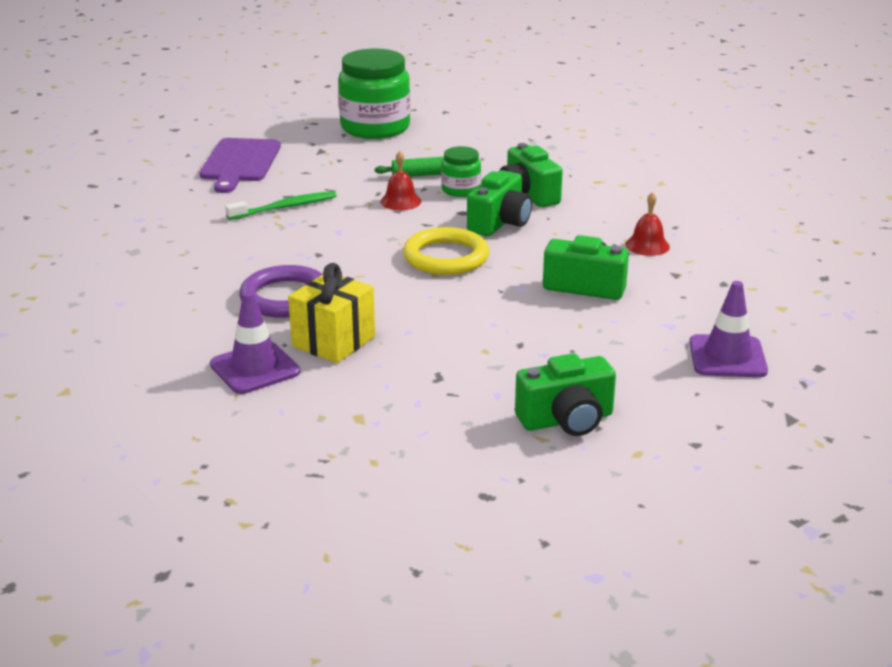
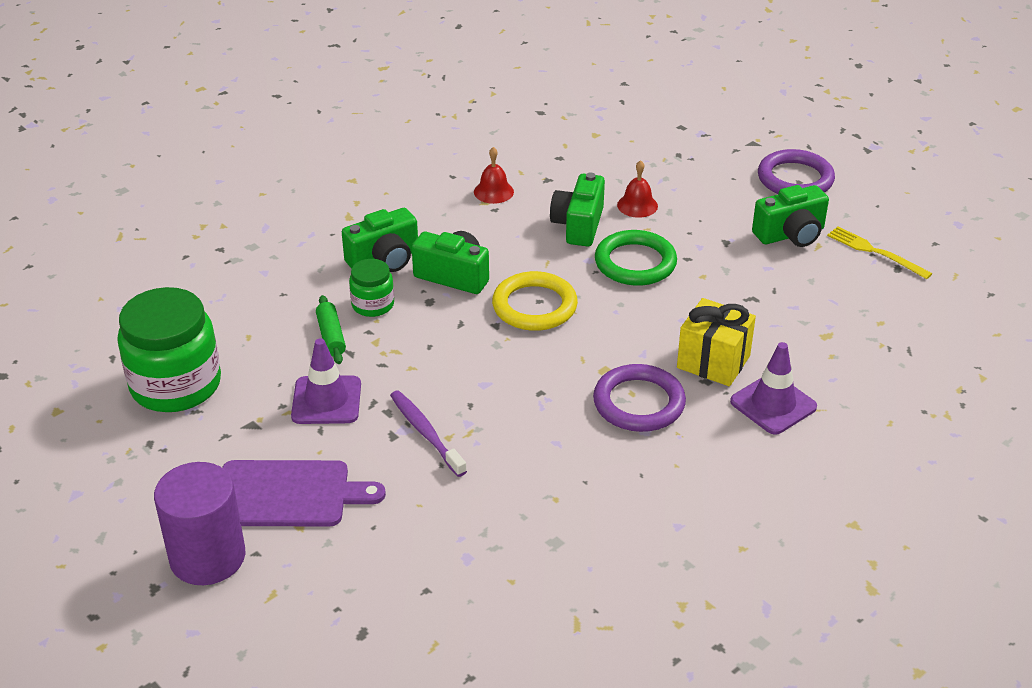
camera: 95 degrees left, 10 degrees up
green toothbrush [225,191,337,220] -> purple toothbrush [390,390,467,477]
red bell [380,151,421,210] -> red bell moved to [617,160,658,218]
green camera [515,353,616,436] -> green camera turned 90 degrees clockwise [752,185,829,247]
purple traffic cone [689,281,768,377] -> purple traffic cone moved to [291,338,361,424]
none -> purple cylinder [154,462,245,585]
none -> green ring [595,230,677,286]
none -> purple ring [758,149,835,194]
none -> yellow fork [827,226,932,279]

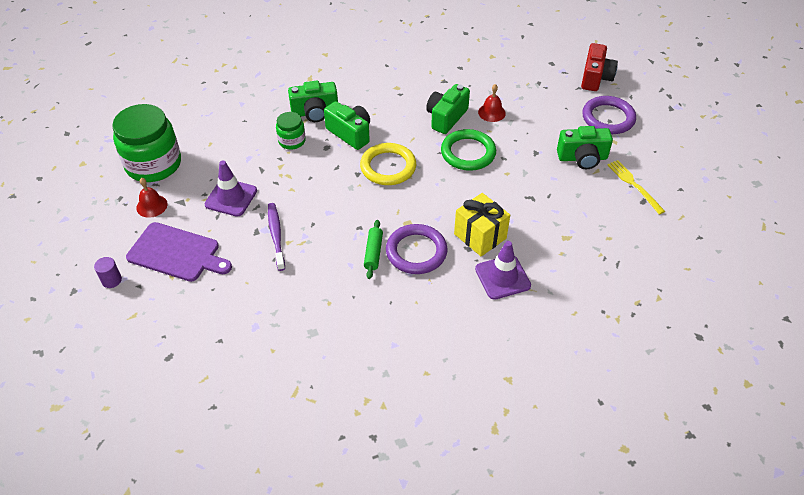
camera: 20 degrees right, 10 degrees up
purple cylinder [154,462,245,585] -> purple cylinder [94,257,122,288], size x0.43
green rolling pin [316,295,346,364] -> green rolling pin moved to [364,220,383,279]
red bell [474,147,514,204] -> red bell moved to [137,178,168,218]
none -> red camera [581,43,618,91]

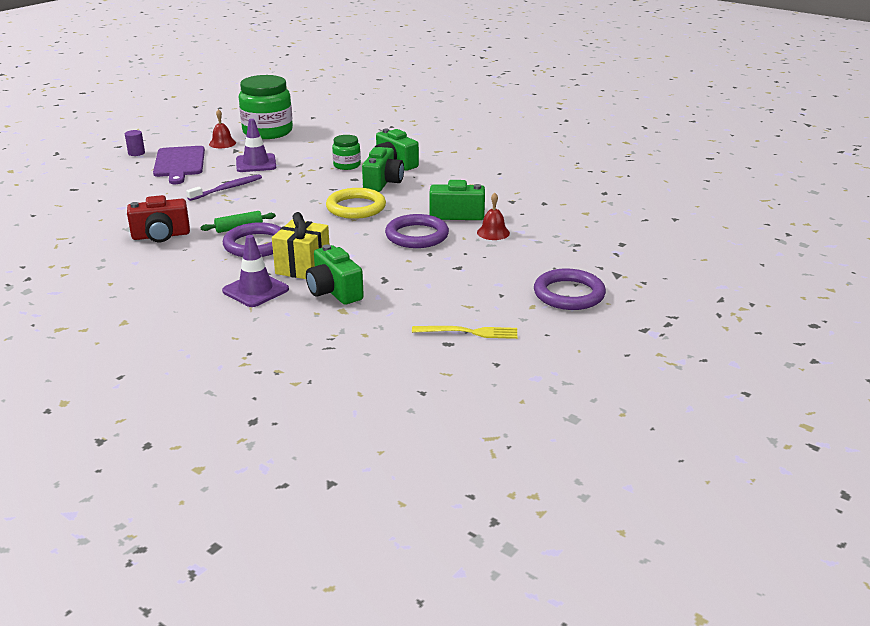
camera: 60 degrees right, 20 degrees down
green ring [441,129,496,171] -> purple ring [385,214,449,248]
green camera [557,126,613,169] -> green camera moved to [306,244,364,305]
red camera [581,43,618,91] -> red camera moved to [127,195,190,242]
yellow fork [607,160,665,215] -> yellow fork turned 60 degrees clockwise [412,326,517,339]

